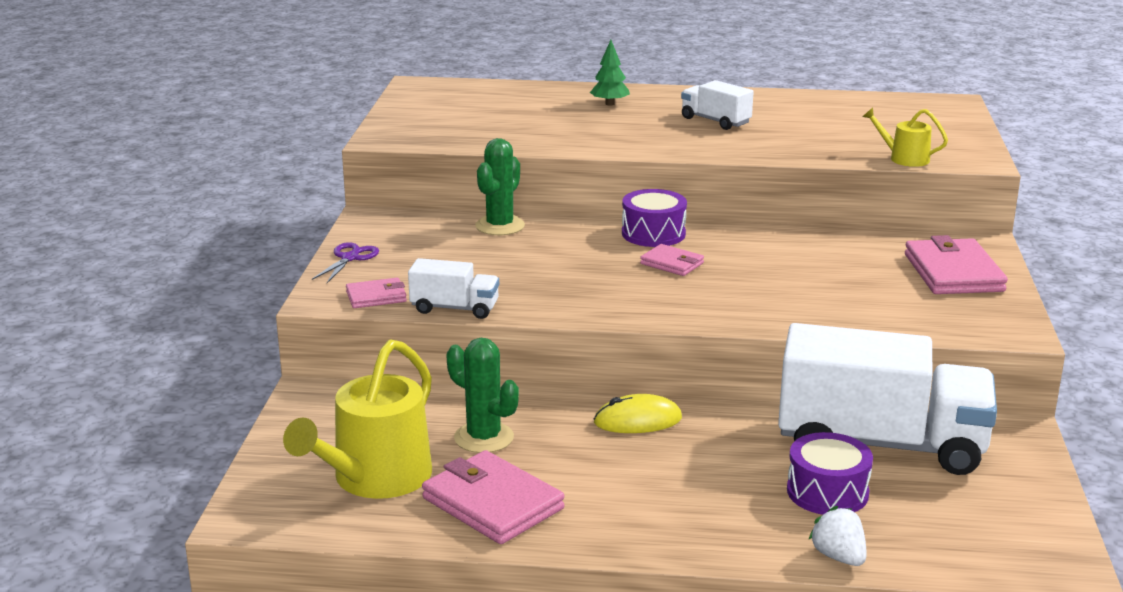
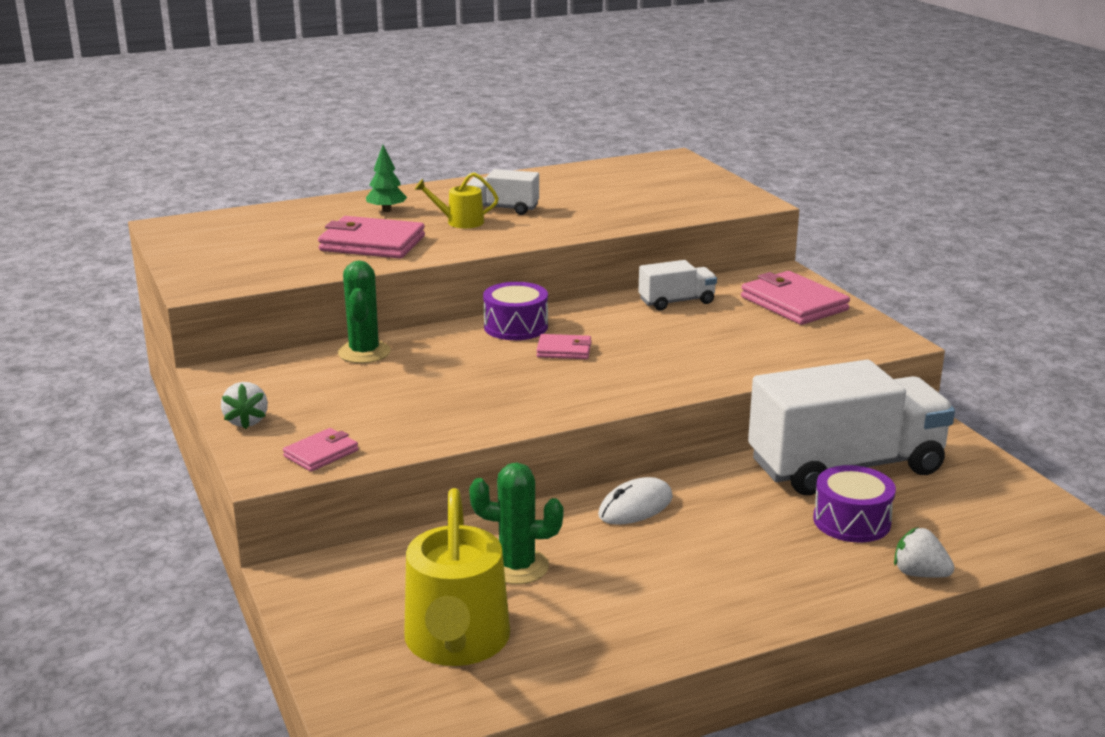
camera: 30 degrees left, 0 degrees up
purple scissors [312,242,379,283] -> white strawberry [221,382,268,429]
white truck [408,258,499,319] -> white truck moved to [638,260,717,311]
pink wallet [422,450,564,544] -> pink wallet moved to [318,216,425,259]
yellow mouse [594,394,682,433] -> white mouse [598,477,673,525]
yellow watering can [862,107,948,167] -> yellow watering can moved to [414,172,499,228]

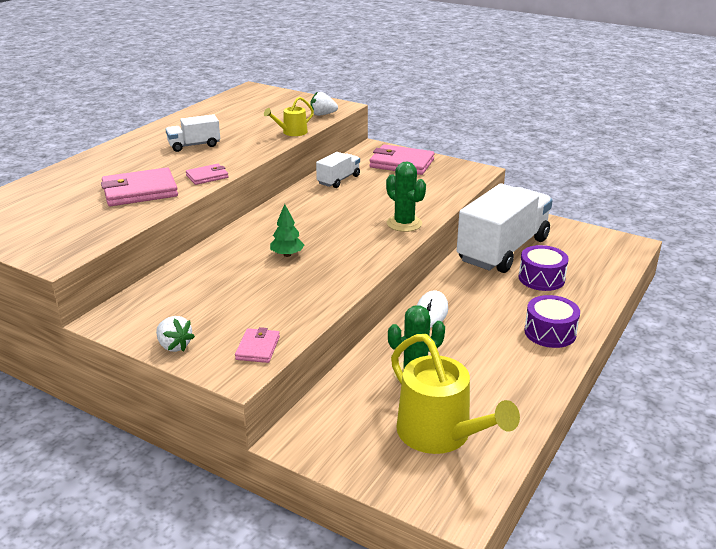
camera: 35 degrees left, 5 degrees up
green cactus [338,260,391,363] -> green cactus moved to [386,161,426,232]
green tree [366,145,407,212] -> green tree moved to [270,204,304,257]
yellow watering can [414,172,499,228] -> yellow watering can moved to [264,97,314,136]
purple drum [483,282,548,340] -> purple drum moved to [524,295,580,348]
pink wallet [536,334,592,359] -> pink wallet moved to [186,164,229,185]
white strawberry [894,527,955,578] -> white strawberry moved to [310,91,338,116]

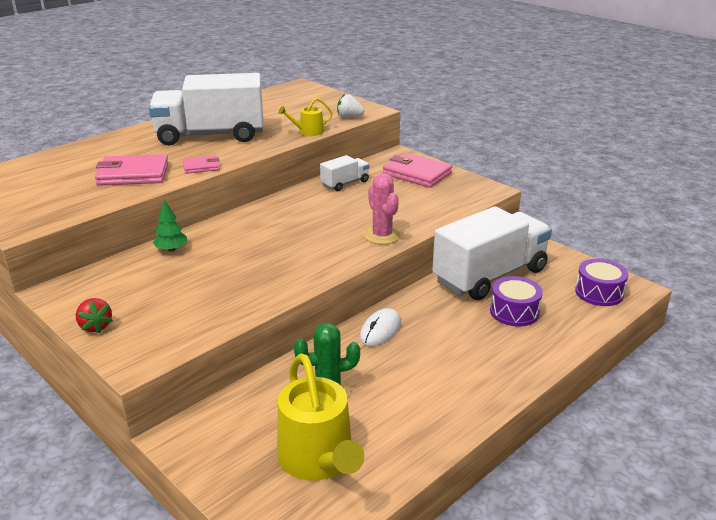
camera: 15 degrees right, 0 degrees up
white strawberry [156,316,195,352] -> red strawberry [76,298,113,334]
white truck [165,114,220,152] -> white truck [149,73,263,145], size x2.21
pink wallet [235,327,280,363] -> none
green tree [270,204,304,257] -> green tree moved to [153,200,187,252]
green cactus [386,161,426,232] -> pink cactus [364,173,401,244]
purple drum [524,295,580,348] -> purple drum moved to [575,259,628,306]

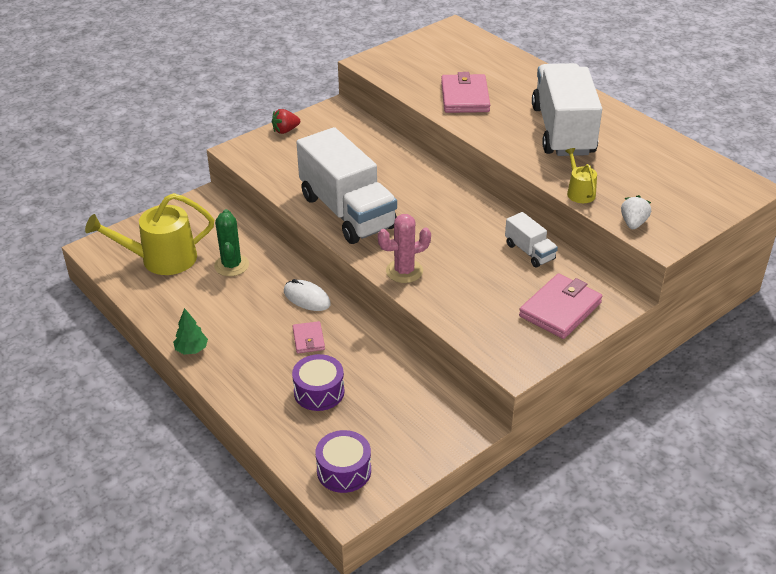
camera: 95 degrees right, 10 degrees up
green tree [153,200,187,252] -> green tree moved to [173,308,208,355]
pink wallet [183,155,220,174] -> pink wallet moved to [293,321,325,353]
white truck [432,206,552,300] -> white truck moved to [296,127,397,244]

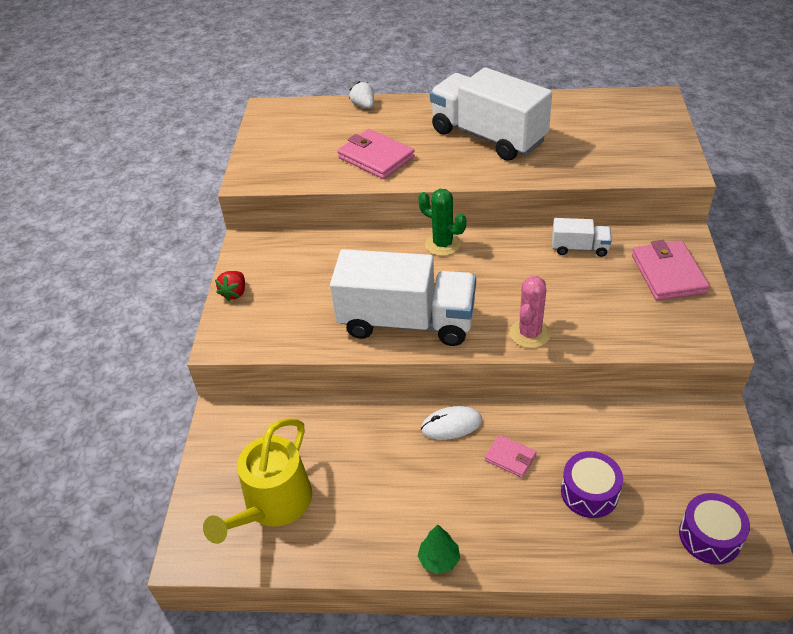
camera: 45 degrees left, 5 degrees up
green cactus [214,209,249,276] -> green cactus moved to [418,189,466,256]
yellow watering can [565,148,597,203] -> none
white strawberry [621,195,651,229] -> white strawberry moved to [349,81,374,109]

